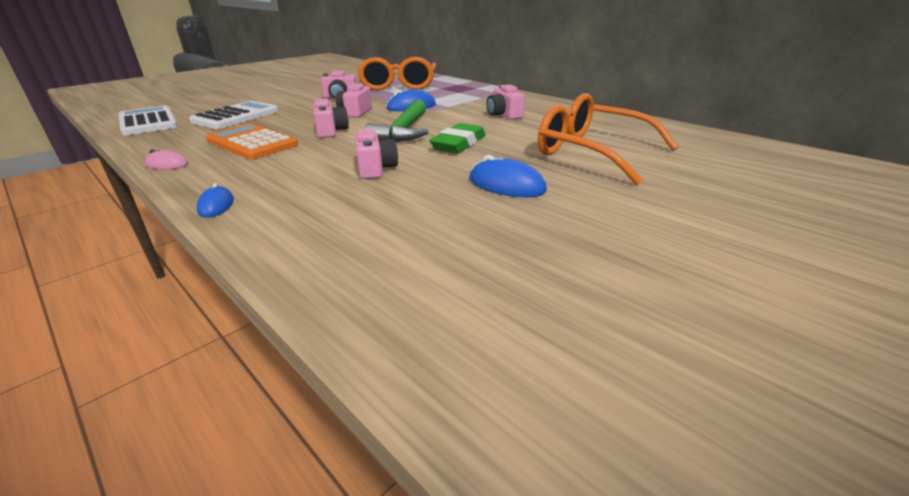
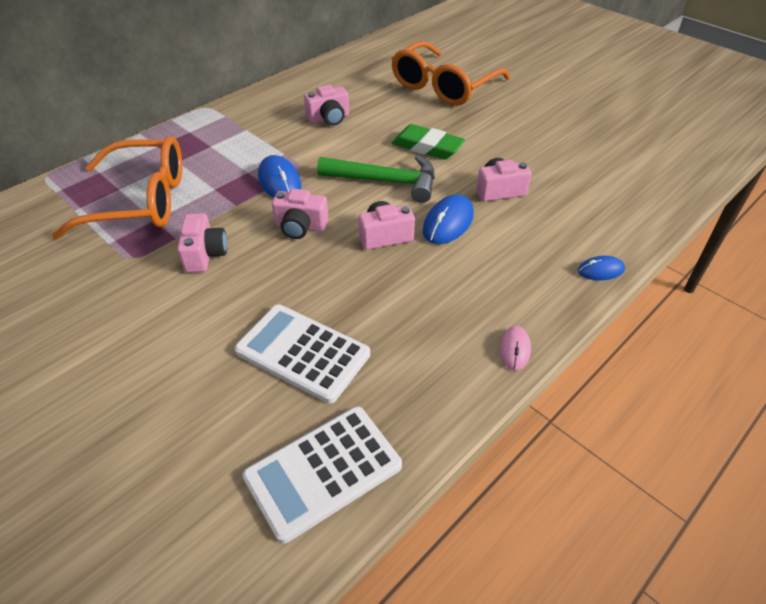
camera: 90 degrees left, 15 degrees up
orange calculator [206,124,298,160] -> none
blue mouse [469,155,547,197] -> blue mouse moved to [423,194,474,244]

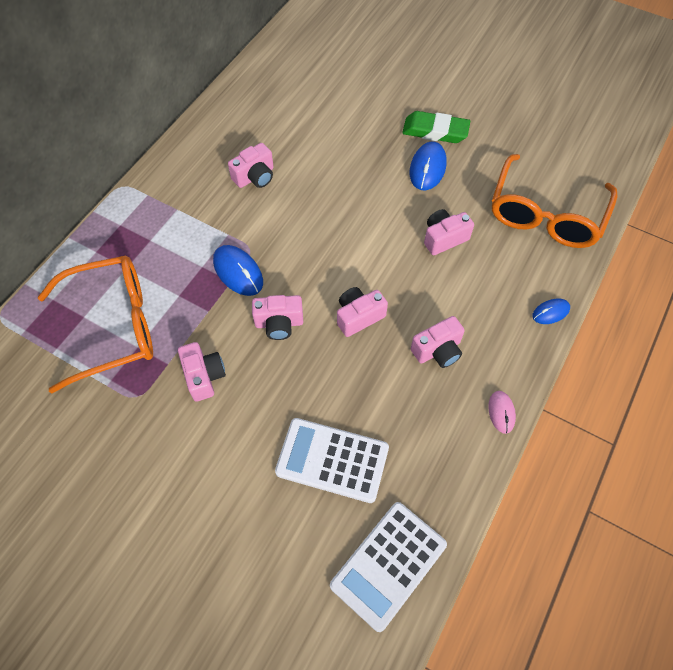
camera: 15 degrees left, 15 degrees up
green hammer [317,155,435,203] -> none
orange glasses [391,41,510,106] -> orange glasses moved to [492,154,617,248]
green eraser [392,124,465,160] -> green eraser moved to [402,111,470,143]
blue mouse [423,194,474,244] -> blue mouse moved to [410,141,447,190]
none -> pink camera [411,316,465,368]

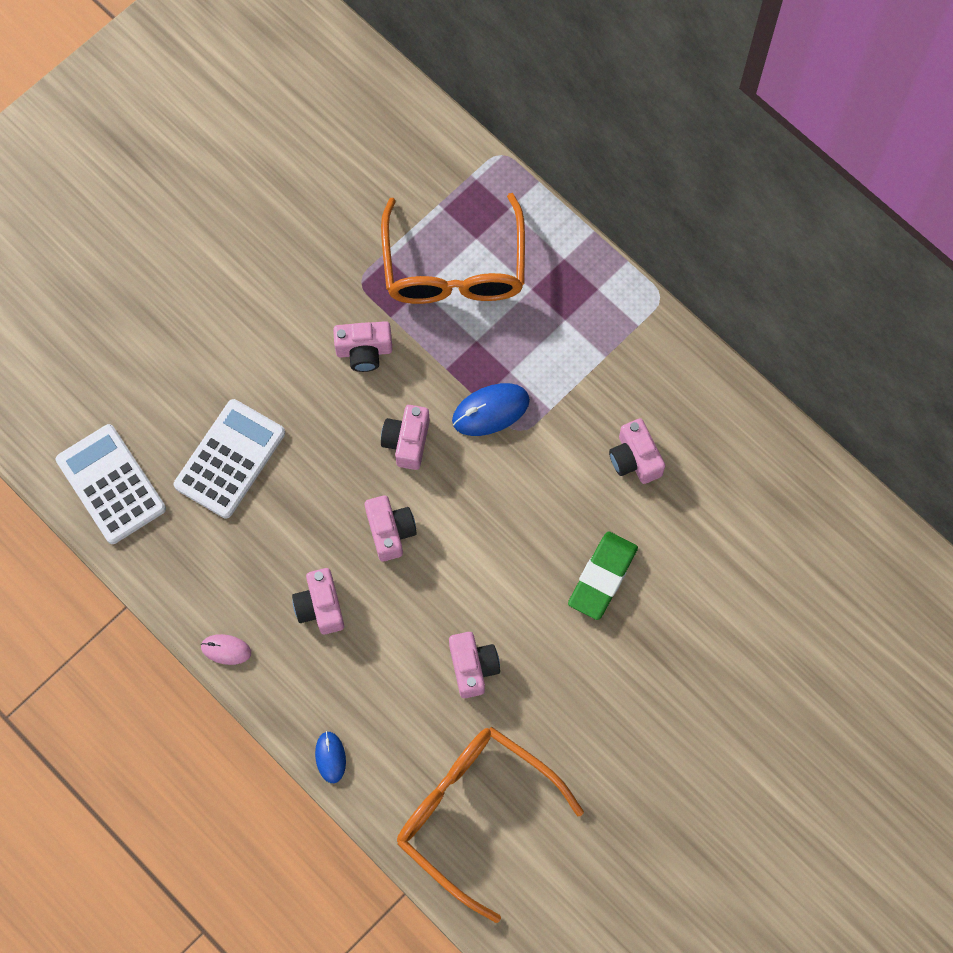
camera: 105 degrees right, 10 degrees up
green eraser [402,111,470,143] -> green eraser moved to [568,532,638,620]
blue mouse [410,141,447,190] -> none

